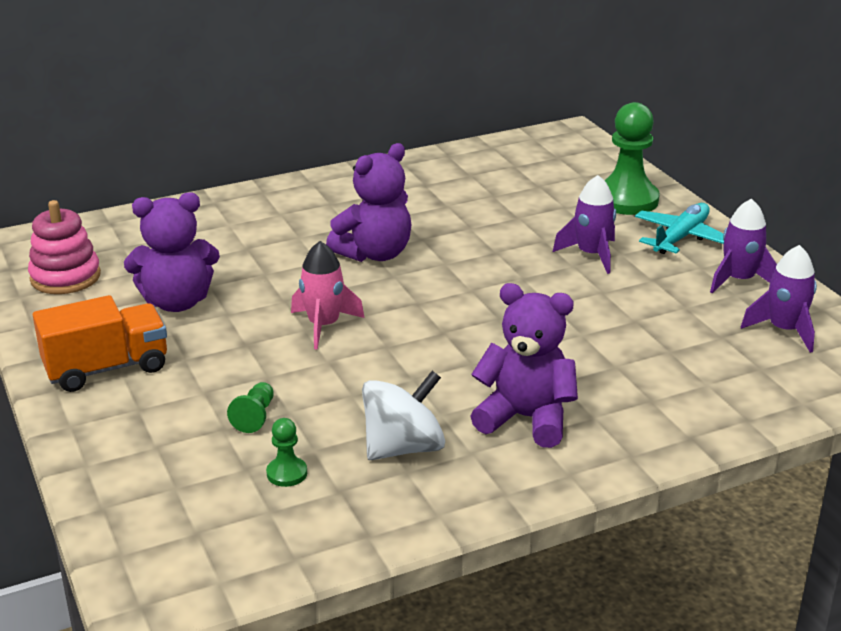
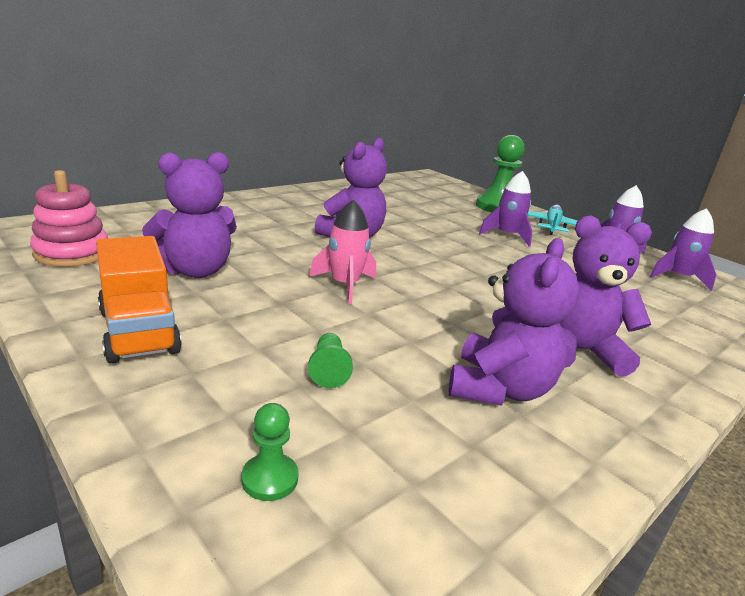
camera: 20 degrees left, 5 degrees down
orange truck [33,295,167,392] -> orange truck turned 105 degrees clockwise [96,236,182,364]
green pawn [266,418,307,487] -> green pawn moved to [242,403,299,501]
white spinning top [362,371,445,460] -> purple teddy bear [449,238,580,406]

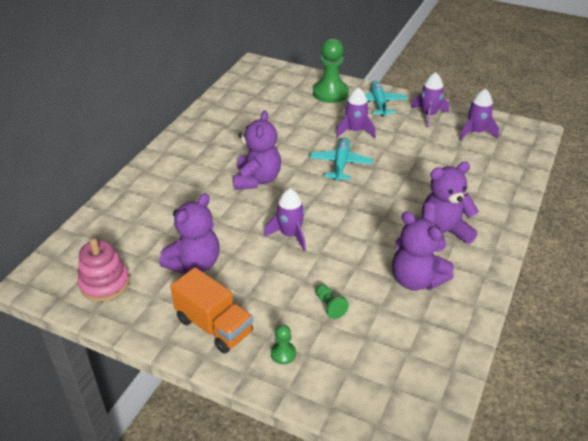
camera: 20 degrees left, 15 degrees up
green pawn [242,403,299,501] -> green pawn moved to [271,325,296,364]
pink rocket [309,199,376,304] -> purple rocket [264,189,306,251]
purple teddy bear [449,238,580,406] -> purple teddy bear turned 135 degrees clockwise [392,211,454,290]
none -> turquoise plane [310,138,373,181]

